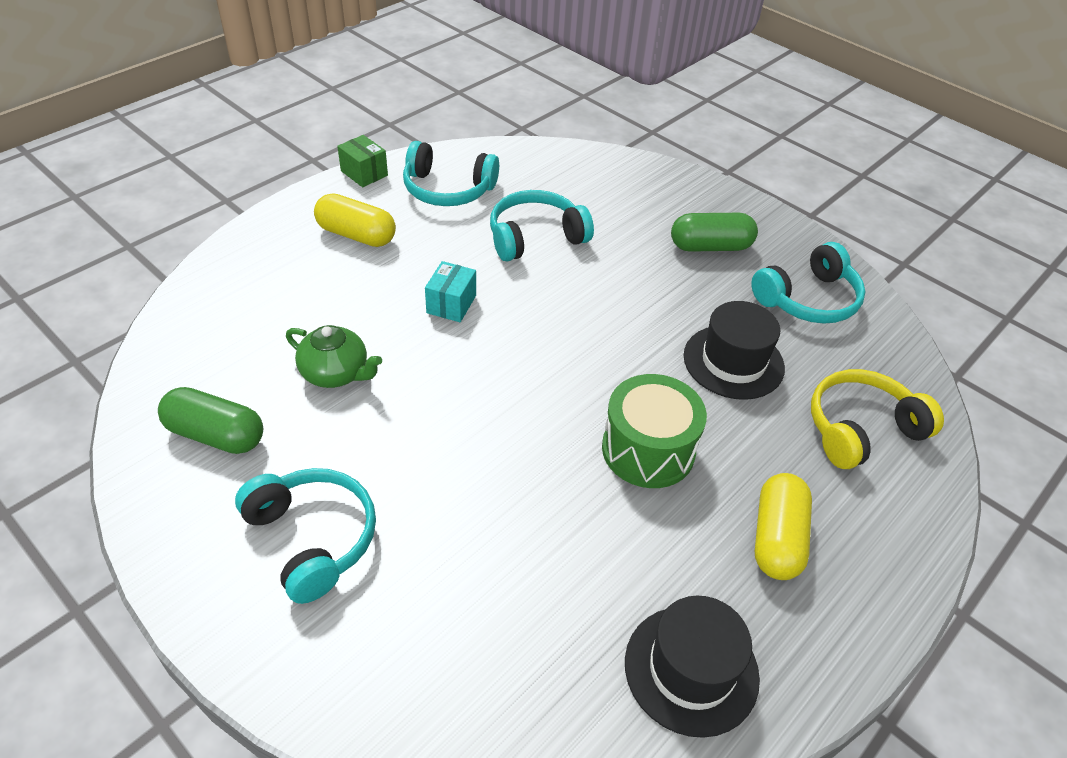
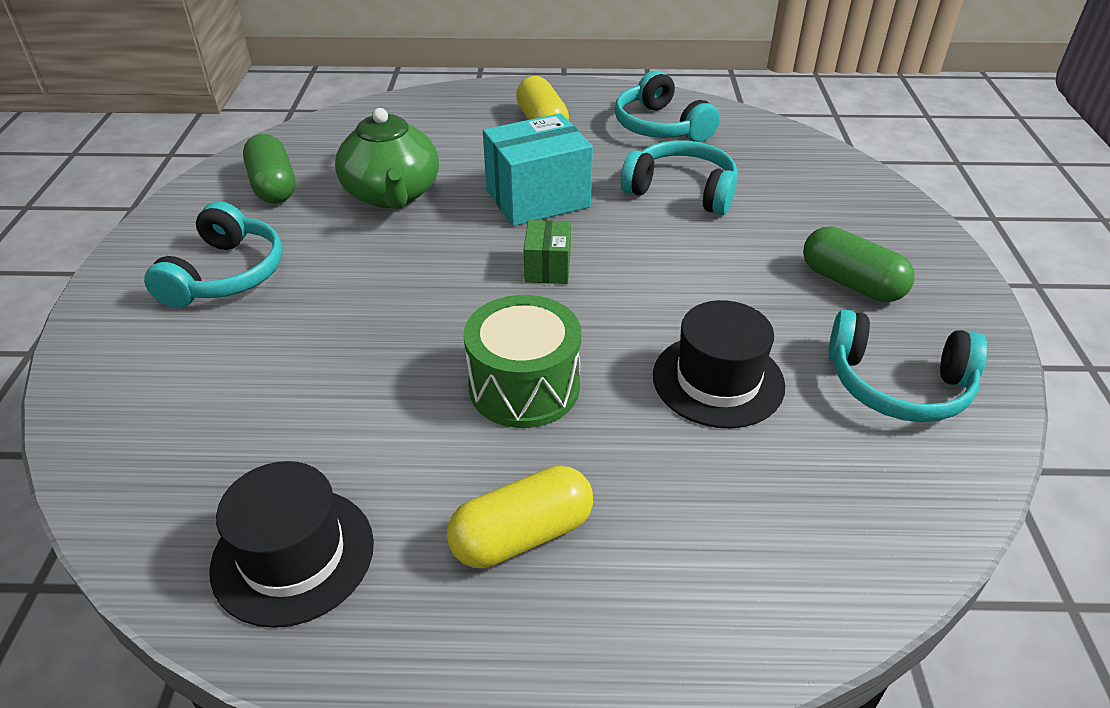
camera: 50 degrees right, 5 degrees down
green teapot [286,325,382,388] -> green teapot [335,108,439,209], size x1.51
green box [337,135,388,187] -> green box moved to [524,220,571,284]
turquoise box [425,261,476,322] -> turquoise box [483,113,593,226], size x1.87
yellow headphones [811,369,944,469] -> none

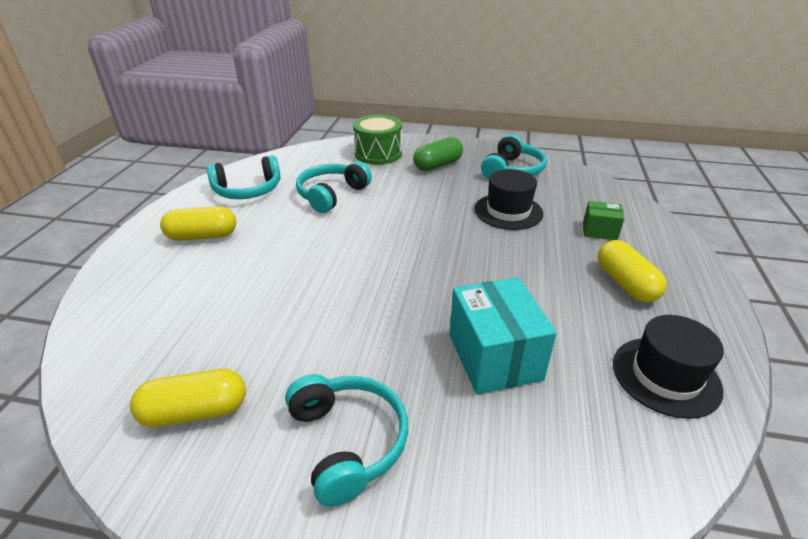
camera: 80 degrees left, 5 degrees down
turquoise headphones [144,201,283,308] -> turquoise headphones turned 45 degrees clockwise [285,374,408,507]
green capsule [243,134,296,204] -> yellow capsule [130,369,246,427]
green teapot [335,108,439,209] -> none
green drum [464,295,581,428] -> green drum moved to [353,115,402,164]
turquoise box [483,113,593,226] -> turquoise box moved to [450,277,557,394]
green box [524,220,571,284] -> green box moved to [583,201,625,240]

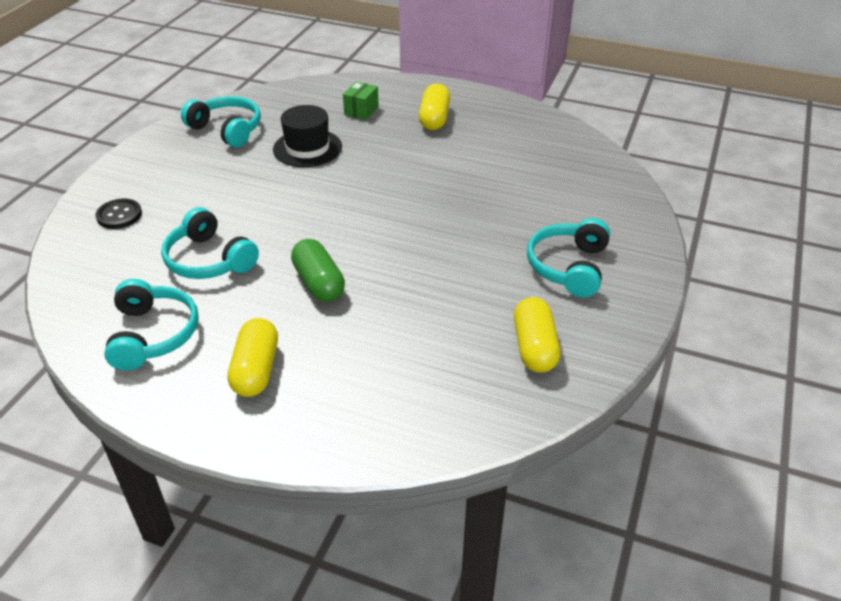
camera: 80 degrees left, 5 degrees up
turquoise headphones [285,374,408,507] -> turquoise headphones turned 60 degrees counterclockwise [527,218,610,298]
green drum [353,115,402,164] -> black button [95,199,142,229]
green capsule [413,137,463,171] -> green capsule moved to [291,239,345,302]
turquoise box [450,277,557,394] -> none
yellow capsule [597,240,667,303] -> yellow capsule turned 75 degrees counterclockwise [419,84,450,130]
black hat [613,315,724,419] -> none

